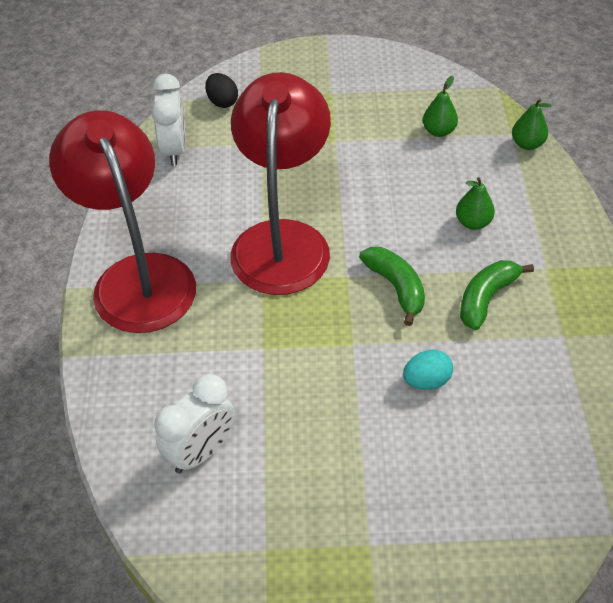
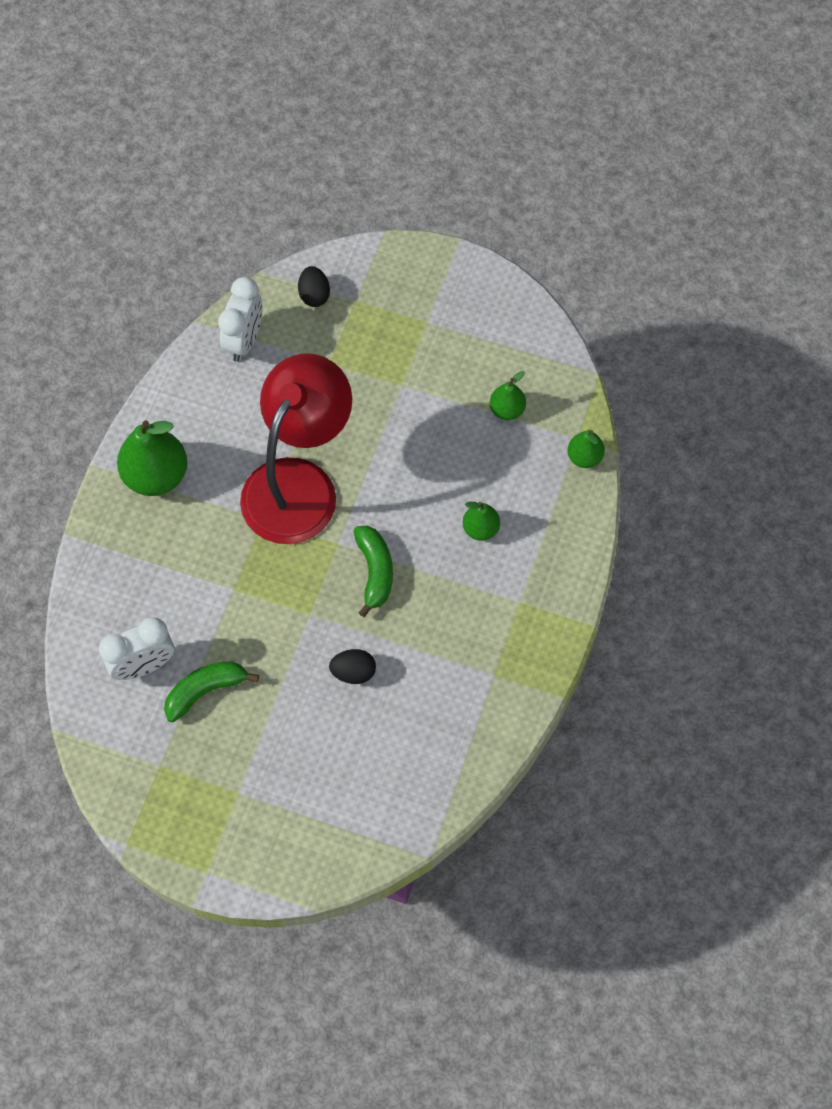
camera: 20 degrees right, 15 degrees up
red lamp [49,110,196,333] -> green pear [117,420,187,496]
turquoise egg [403,350,453,390] -> black egg [329,649,376,684]
green banana [460,260,534,330] -> green banana moved to [164,661,259,722]

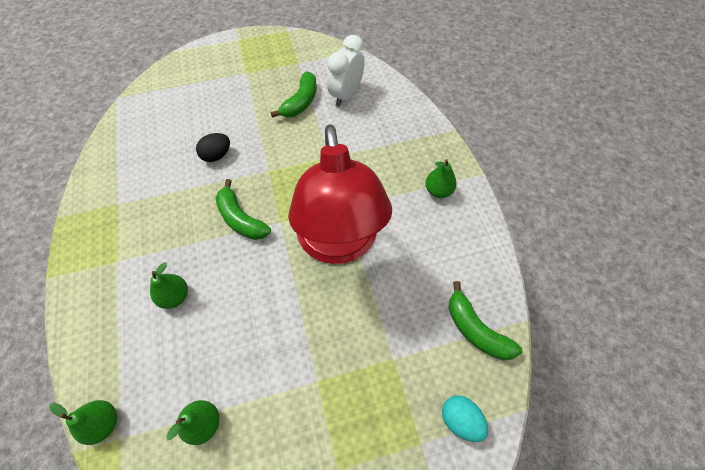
camera: 145 degrees right, 5 degrees down
green pear [117,420,187,496] -> green pear [425,159,457,198], size x0.54
white clock [218,277,263,362] -> green banana [448,281,523,361]
black egg [298,266,330,307] -> turquoise egg [442,395,488,442]

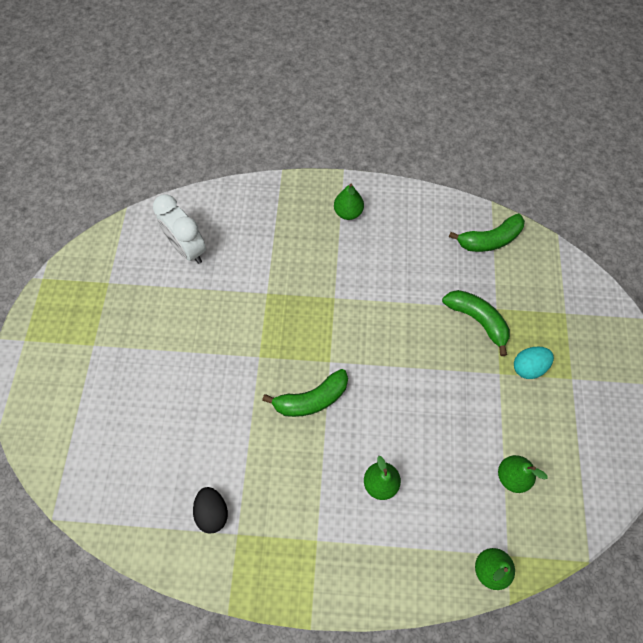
camera: 70 degrees left, 5 degrees up
black egg [196,133,230,162] -> black egg moved to [193,487,228,534]
green banana [271,72,317,118] -> green banana moved to [442,290,510,356]
red lamp [288,124,392,264] -> none
turquoise egg [442,395,488,442] -> turquoise egg moved to [514,346,554,379]

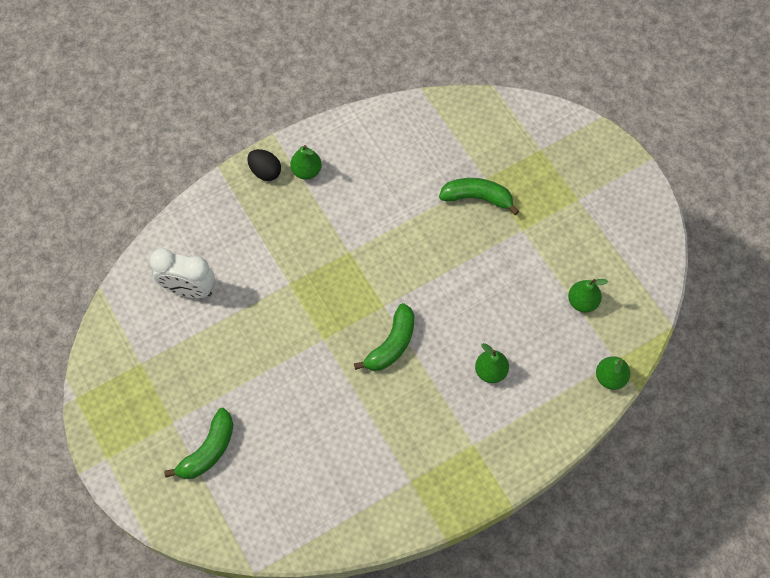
camera: 35 degrees left, 0 degrees up
black egg [193,487,228,534] -> black egg moved to [247,149,281,181]
green banana [449,214,525,252] -> green banana moved to [164,408,233,479]
turquoise egg [514,346,554,379] -> none

